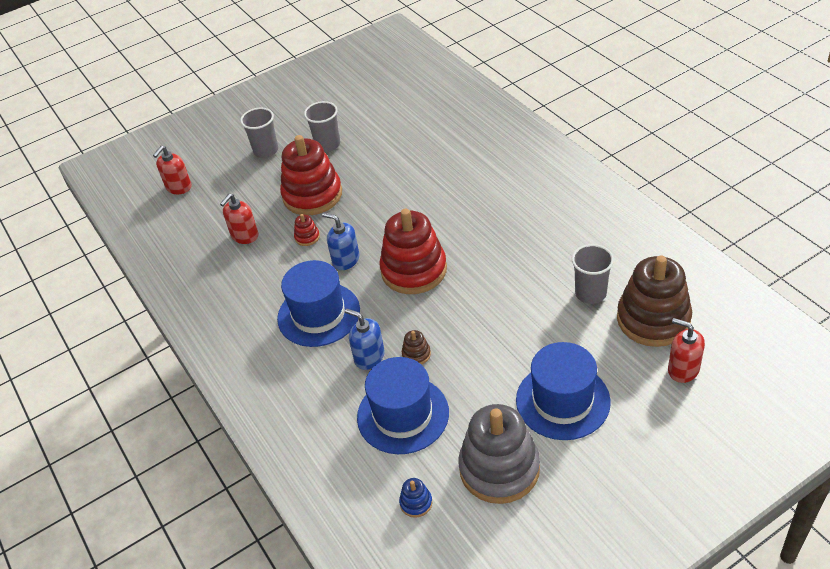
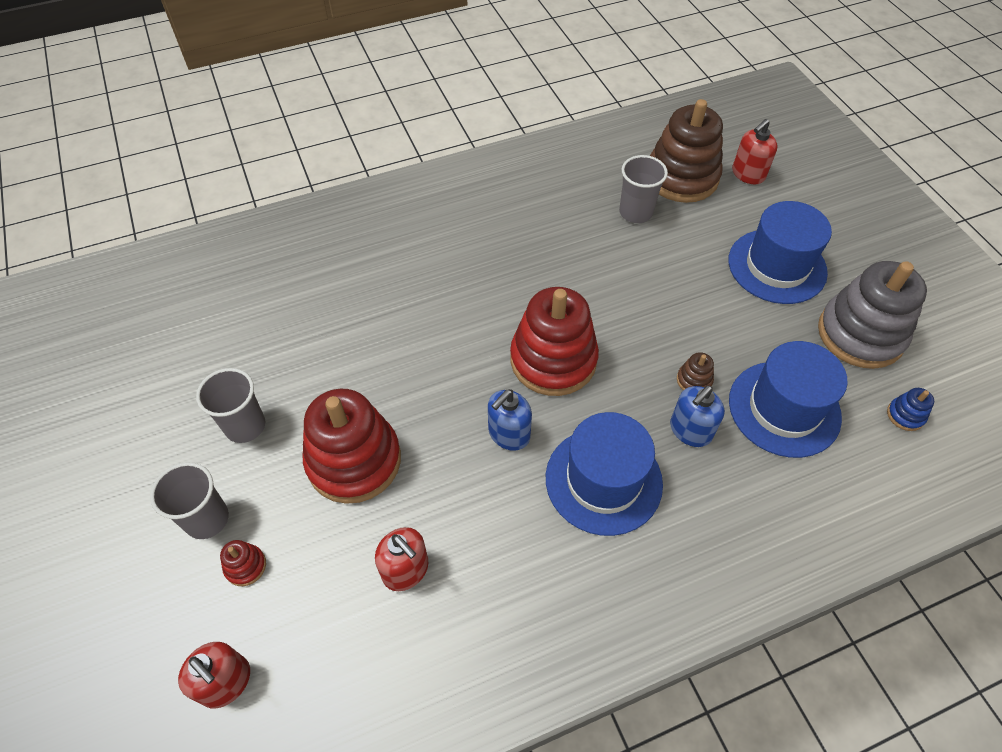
camera: 85 degrees left, 10 degrees up
red stacking toy [294,214,320,246] -> red stacking toy moved to [220,540,266,586]

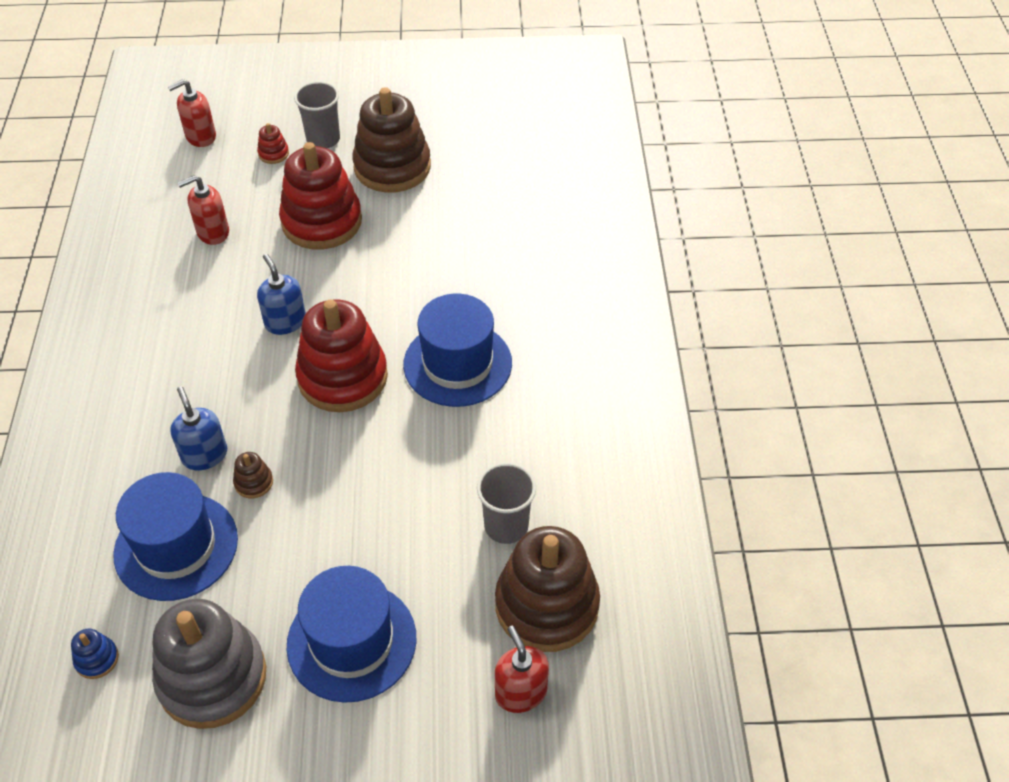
camera: 110 degrees right, 5 degrees down
grey cup [196,368,265,443] -> brown stacking toy [352,87,431,193]
blue hat [546,412,663,536] -> blue hat moved to [403,294,512,407]

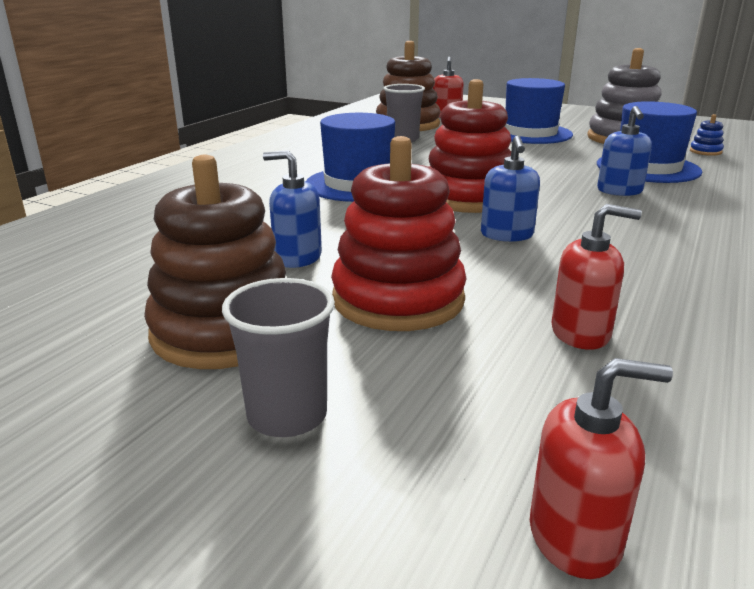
camera: 150 degrees left, 25 degrees down
brown stacking toy [233,452,273,498] -> none
red stacking toy [257,123,289,164] -> none
none -> blue soap dispenser [263,150,322,268]

